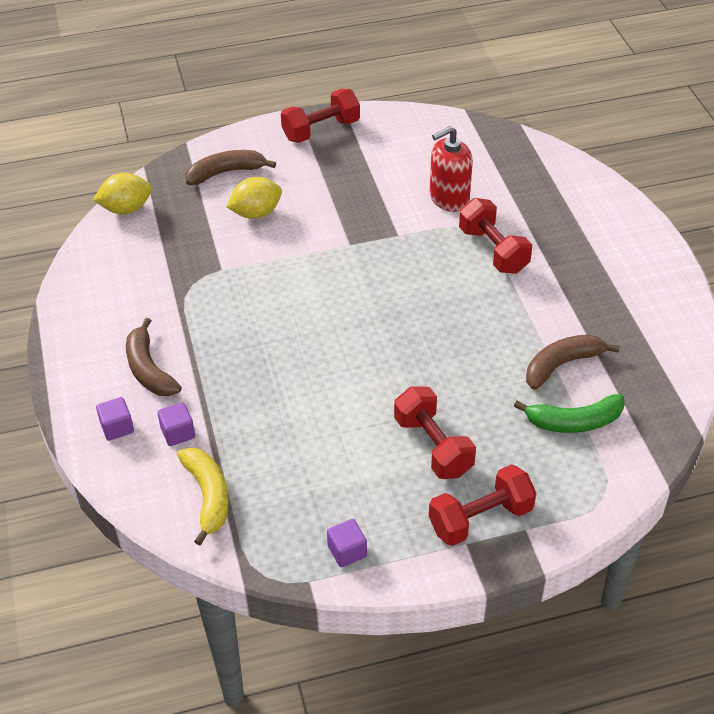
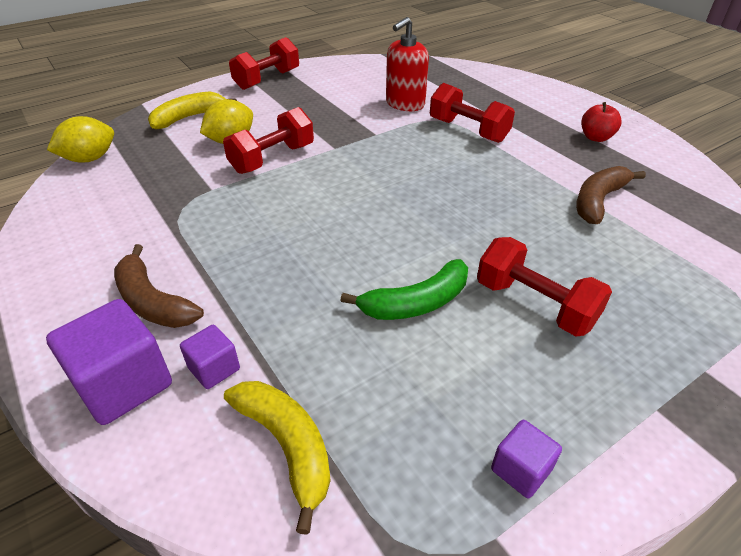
camera: 20 degrees left, 5 degrees down
purple cube [96,397,134,441] -> purple cube [46,299,172,425], size x1.85
brown banana [186,150,276,185] -> yellow banana [148,91,237,129]
red dumbbell [429,464,536,546] -> red dumbbell moved to [223,107,314,174]
green banana [514,394,625,433] -> green banana moved to [340,259,468,320]
none -> red apple [581,102,622,142]

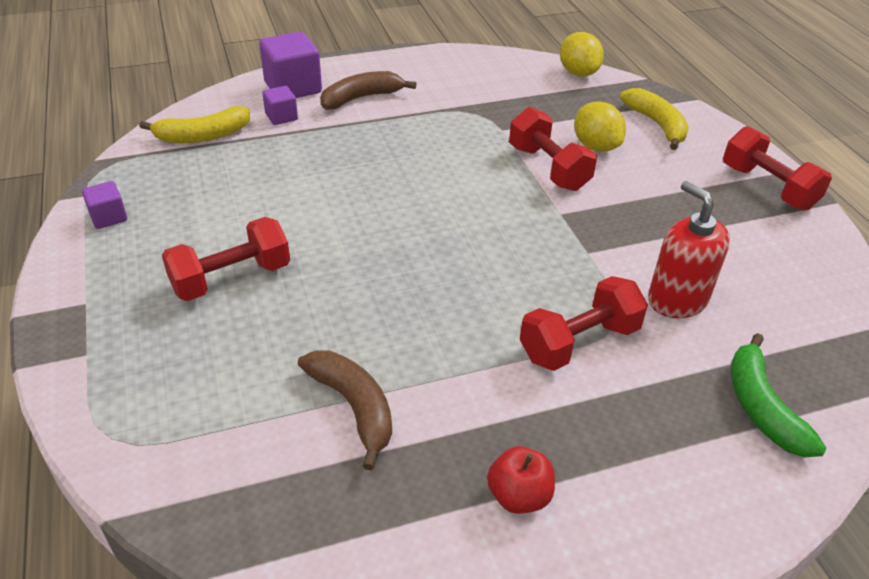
camera: 105 degrees right, 0 degrees up
green banana [340,259,468,320] -> green banana moved to [731,333,826,458]

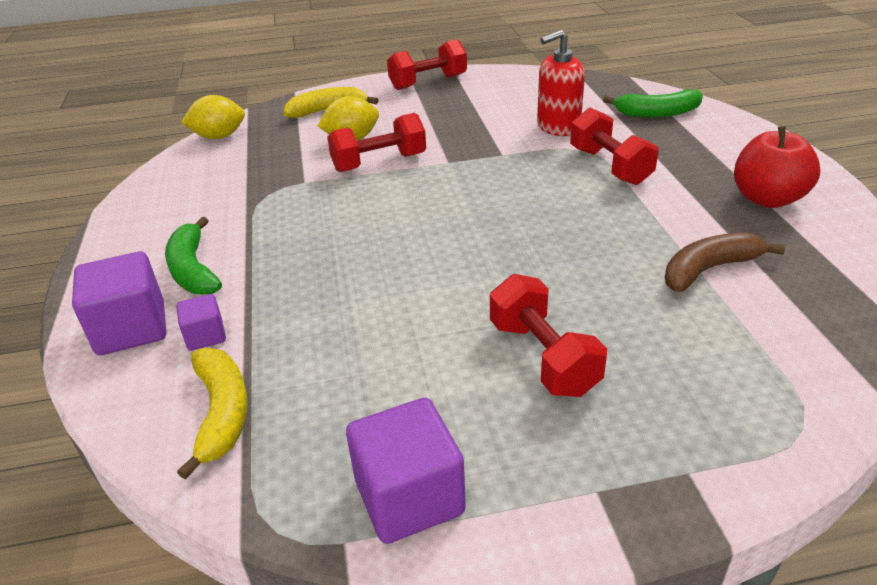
camera: 80 degrees left, 5 degrees down
purple cube [82,181,127,229] -> purple cube [346,398,466,544], size x1.85
brown banana [320,71,416,110] -> green banana [165,217,222,295]
red apple [487,446,555,514] -> red apple [734,126,820,208], size x1.62

